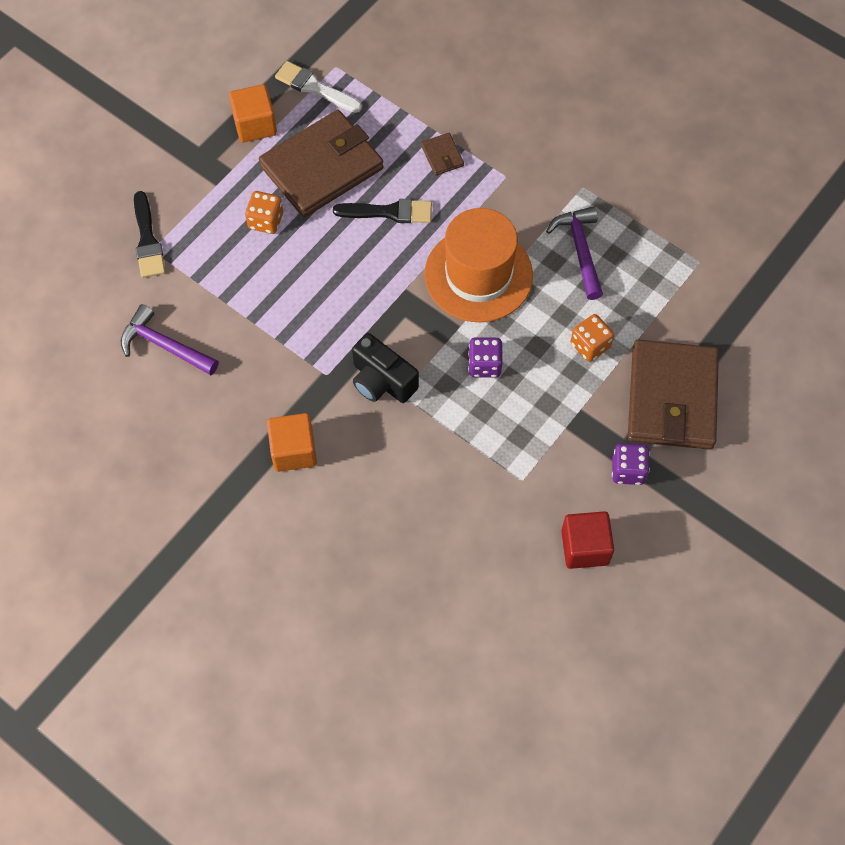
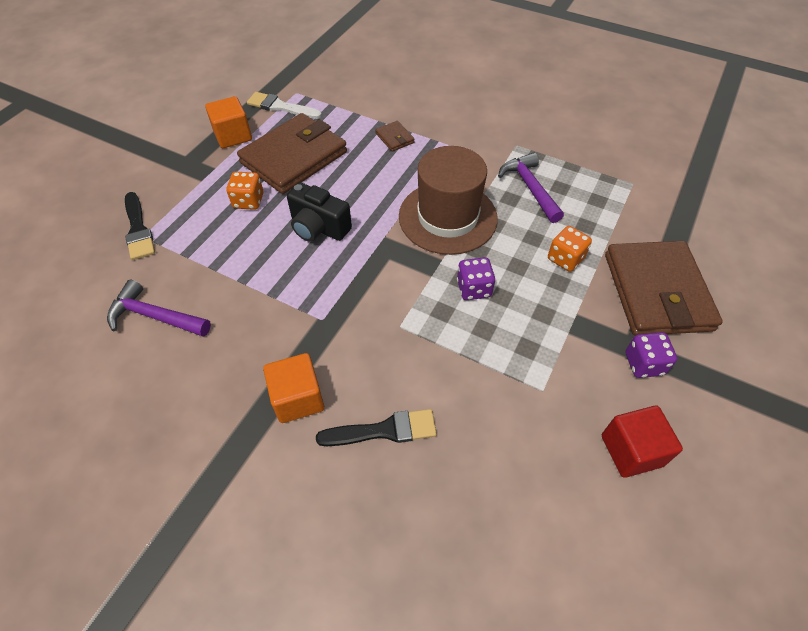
camera: 10 degrees left, 10 degrees down
black brush [333,199,432,223] -> black brush moved to [316,409,437,446]
black camera [352,333,419,403] -> black camera moved to [287,182,352,242]
orange hat [424,208,533,323] -> brown hat [399,146,498,255]

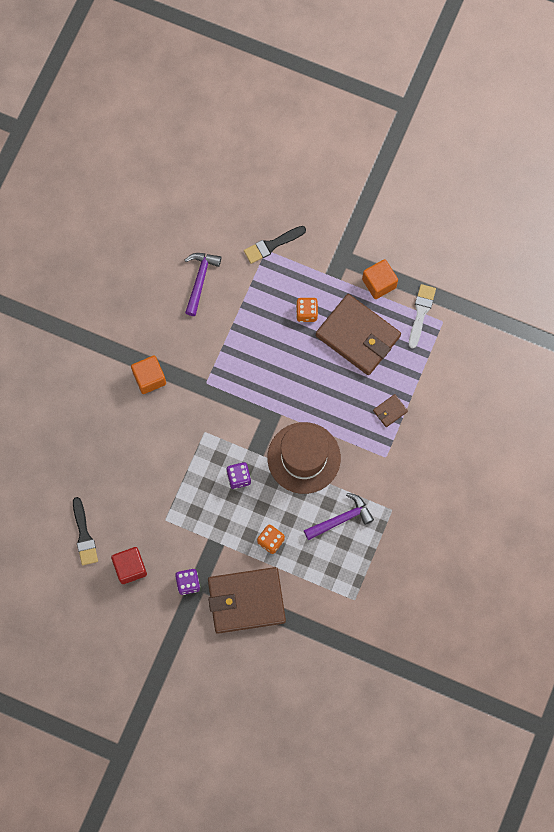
camera: 85 degrees right, 20 degrees up
black camera [287,182,352,242] -> none
black brush [316,409,437,446] -> black brush moved to [73,497,98,565]

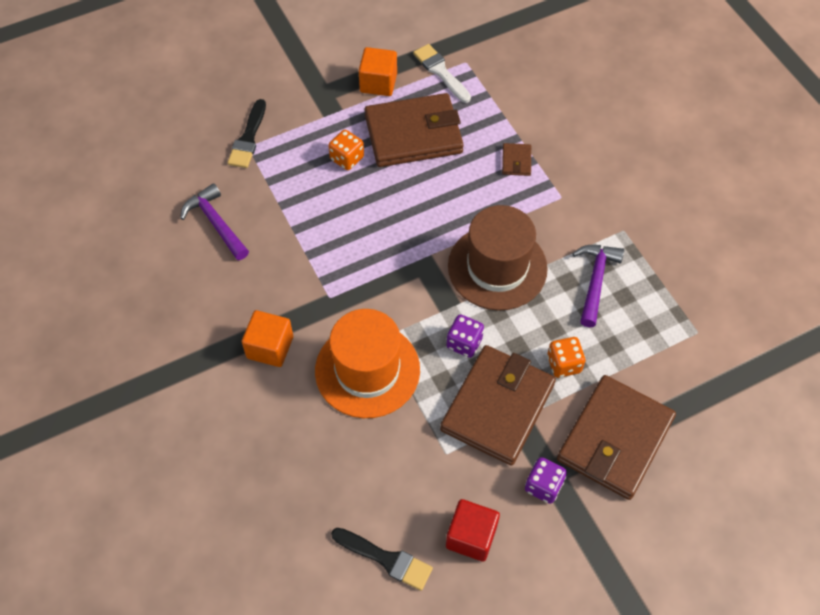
camera: 50 degrees left, 15 degrees down
none -> orange hat [315,309,420,418]
none -> brown wallet [440,345,556,466]

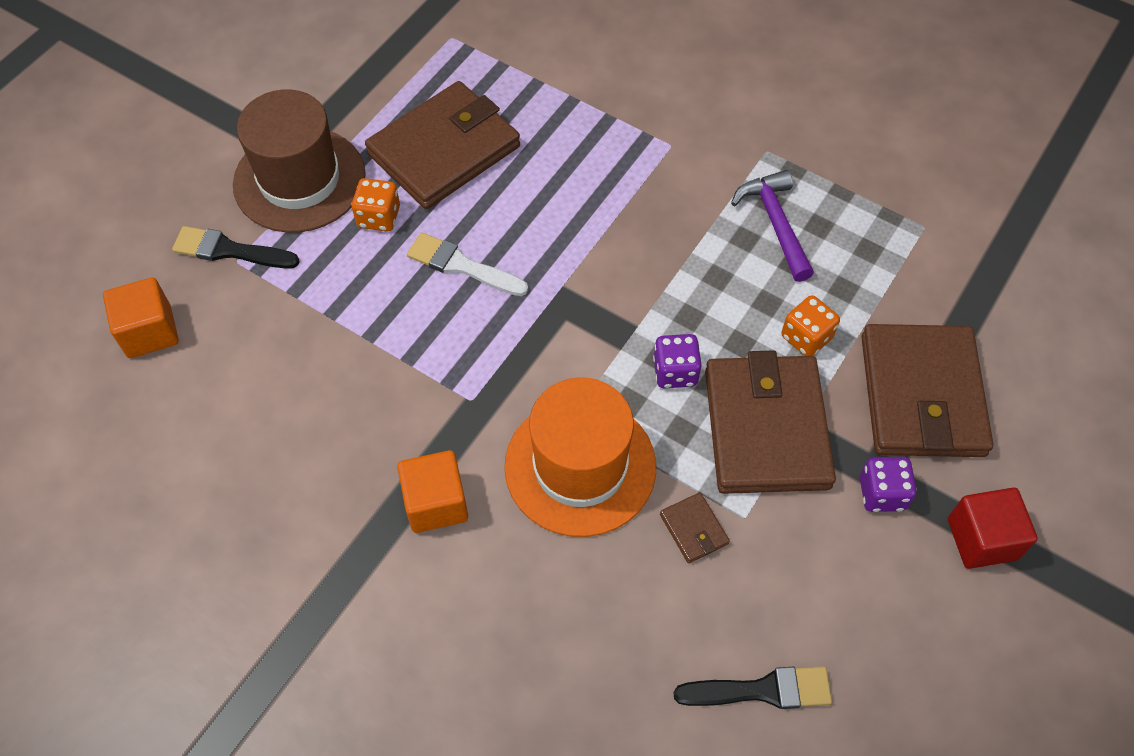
camera: 30 degrees left, 0 degrees up
purple hammer [180,183,249,260] -> none
black brush [228,99,266,168] -> black brush turned 120 degrees clockwise [172,226,300,269]
orange cube [358,47,397,96] -> orange cube moved to [103,277,179,358]
white brush [413,44,471,103] -> white brush moved to [407,232,528,296]
red cube [446,499,500,562] -> red cube moved to [948,488,1038,569]
brown hat [448,205,548,311] -> brown hat moved to [233,89,366,233]
brown wallet [502,143,531,176] -> brown wallet moved to [660,492,730,563]

